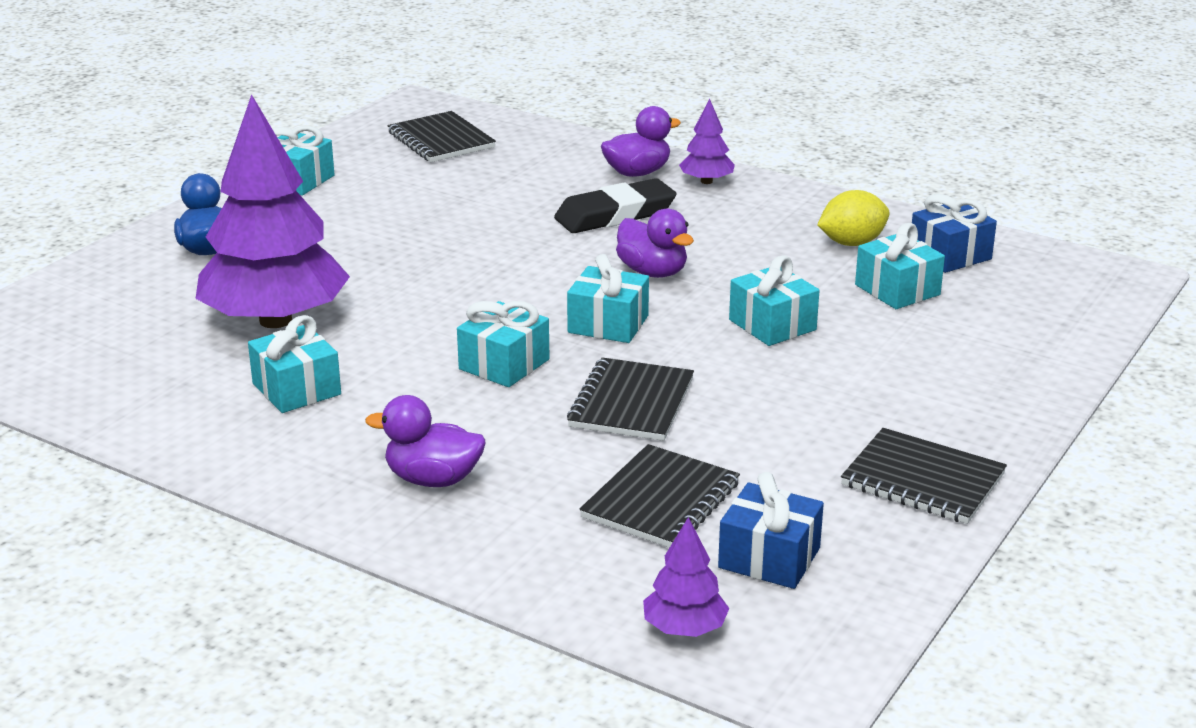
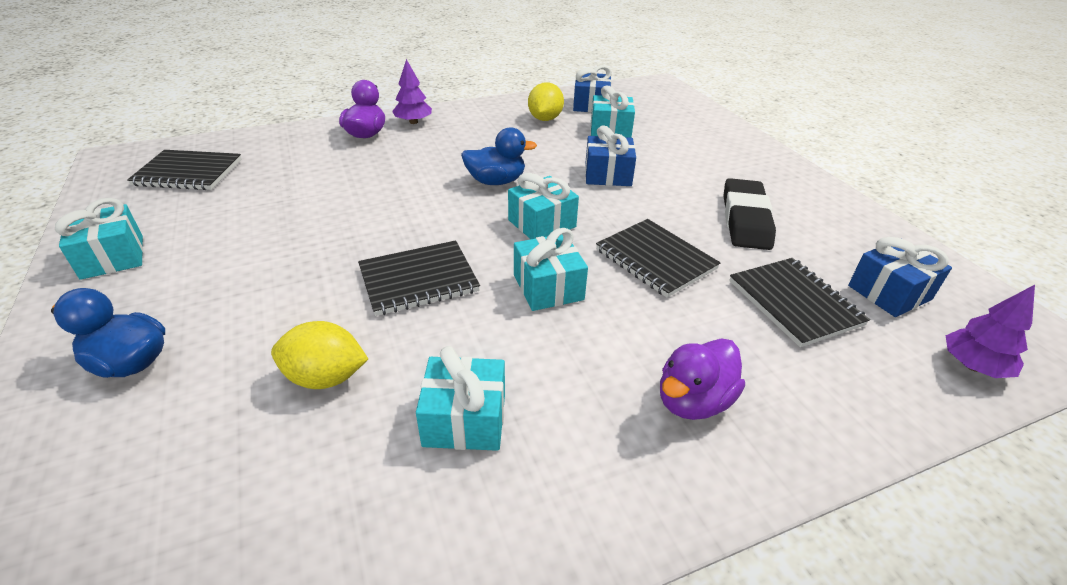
camera: 55 degrees left, 10 degrees up
purple tree [195,94,350,328] -> yellow lemon [271,321,368,389]
black eraser [554,178,677,233] -> black eraser moved to [723,178,776,250]
purple duck [616,209,694,278] -> blue duck [461,127,537,185]
turquoise gift [729,255,820,346] -> blue gift [585,126,636,186]
black notebook [841,428,1007,524] -> black notebook moved to [358,240,480,316]

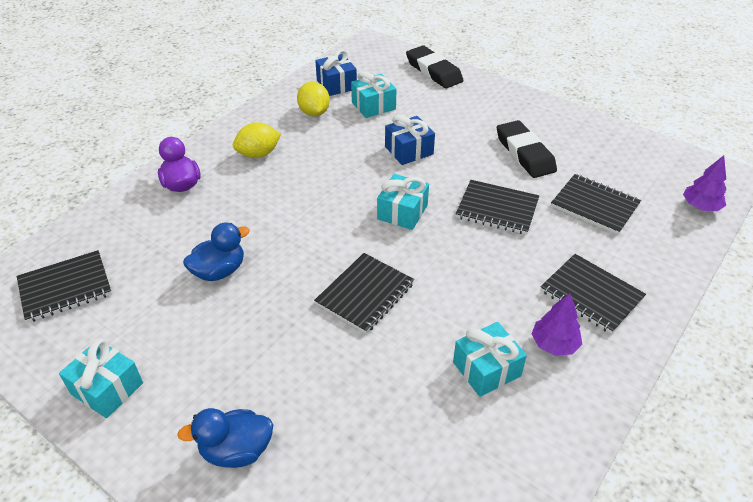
camera: 30 degrees left, 5 degrees up
yellow lemon [271,321,368,389] -> yellow lemon moved to [233,122,281,158]
purple tree [392,59,432,124] -> purple tree moved to [532,293,582,356]
blue duck [461,127,537,185] -> blue duck moved to [183,222,250,281]
turquoise gift [514,228,588,311] -> none
purple duck [660,338,745,420] -> black notebook [541,254,646,334]
blue gift [848,237,952,317] -> none
none -> black eraser [406,45,464,89]

